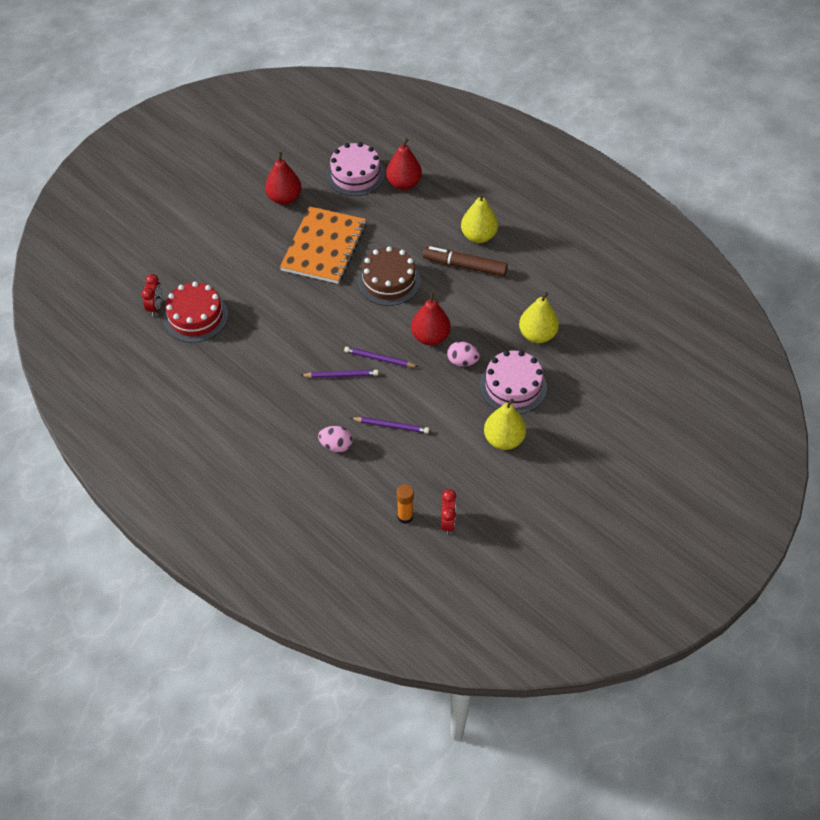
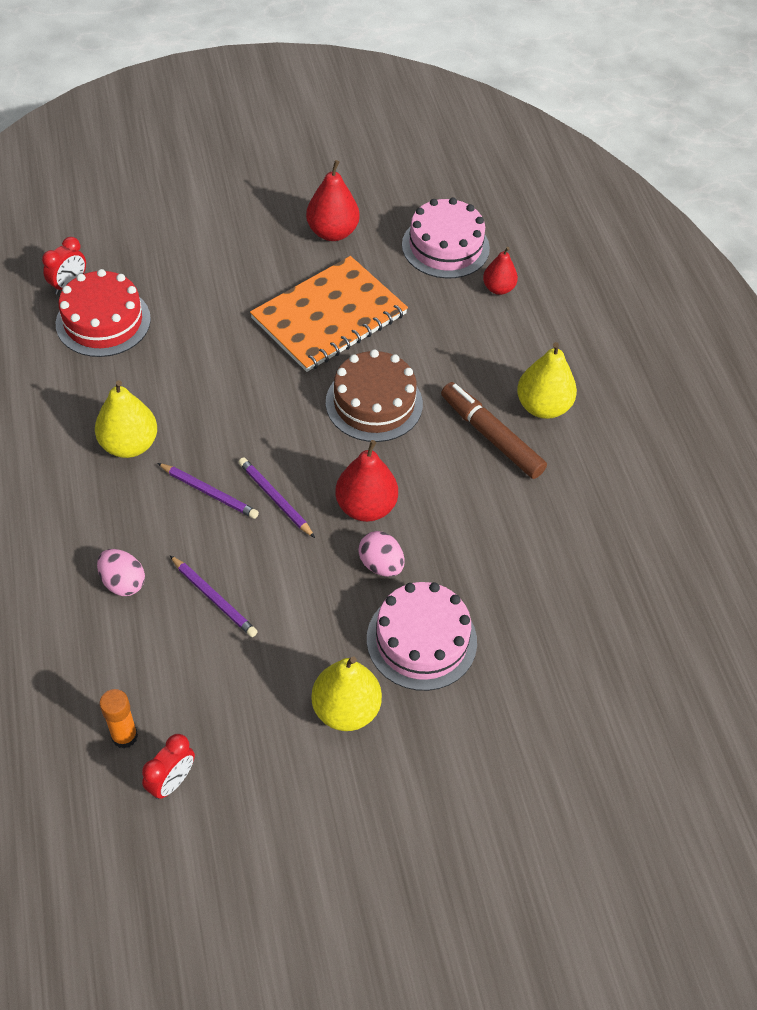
camera: 30 degrees right, 0 degrees up
red pear [386,139,422,190] -> red pear [483,247,518,295], size x0.63
yellow pear [519,292,559,343] -> yellow pear moved to [95,380,157,458]

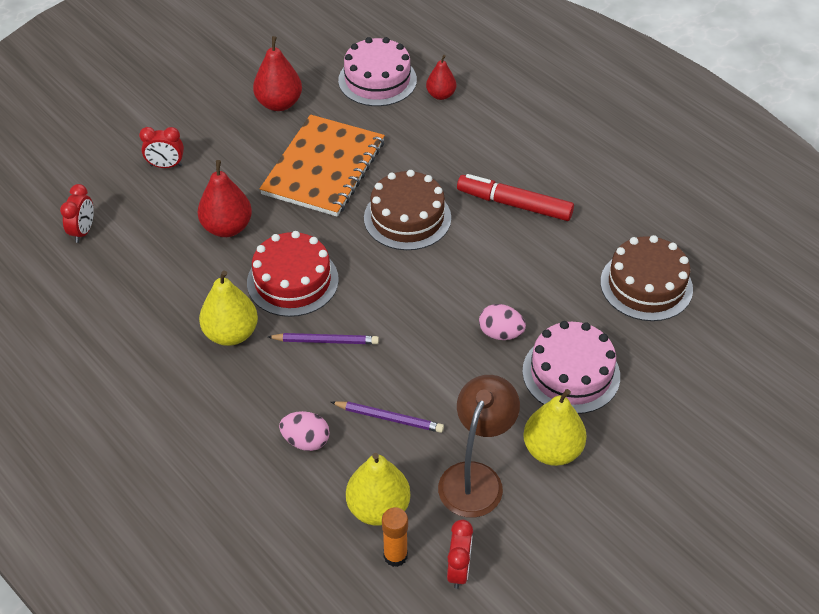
camera: 25 degrees left, 5 degrees down
red cake [56,269,151,357] -> red cake moved to [247,231,339,317]
purple pencil [239,457,315,538] -> none
red pear [335,440,398,522] -> red pear moved to [198,160,252,237]
brown marker [441,382,547,479] -> red marker [457,174,574,221]
yellow pear [517,342,577,419] -> yellow pear moved to [346,453,410,526]
none -> red clock [139,127,184,168]
none -> brown lamp [438,375,520,518]
none -> brown cake [600,235,693,321]

